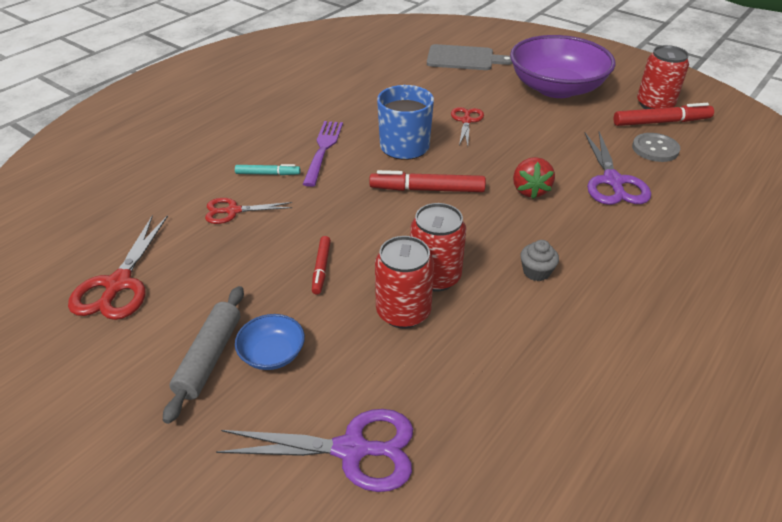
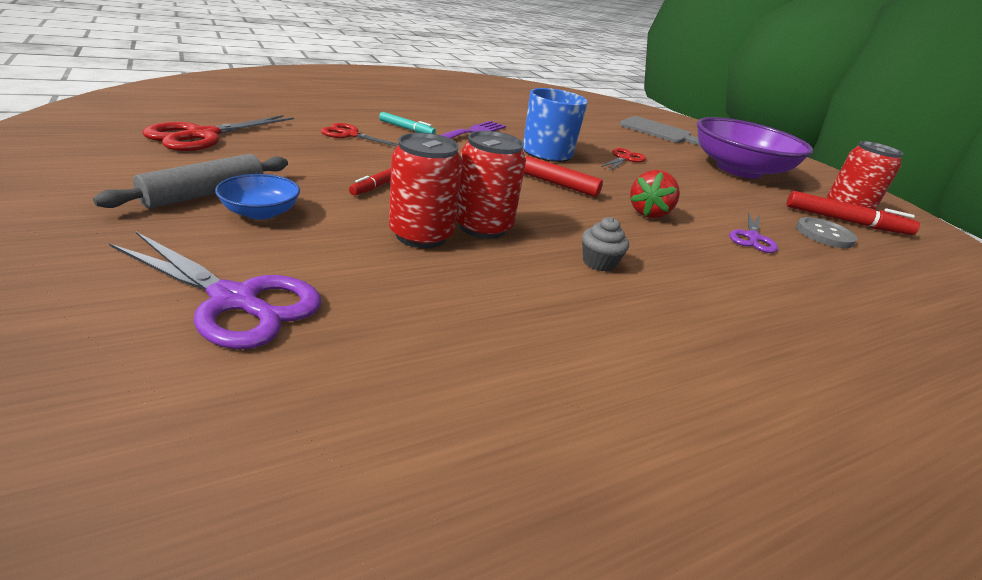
camera: 20 degrees right, 10 degrees down
purple scissors [585,131,651,205] -> purple scissors [729,212,778,253], size x0.63

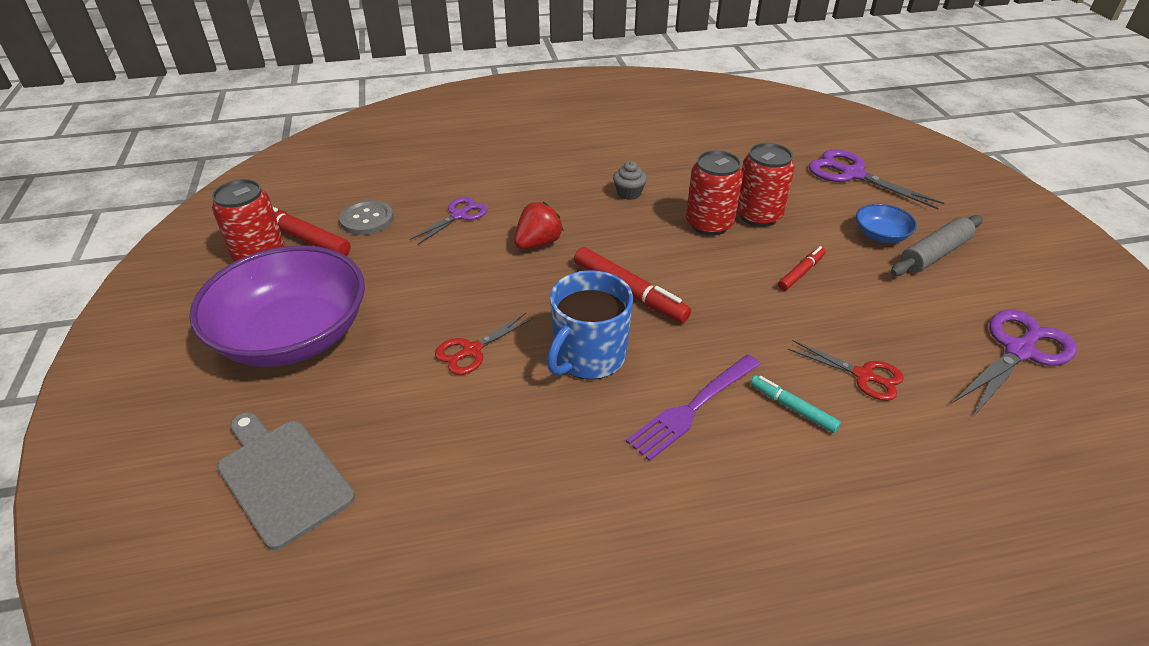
camera: 160 degrees left, 10 degrees up
red scissors [142,115,294,151] -> purple scissors [953,310,1077,417]

